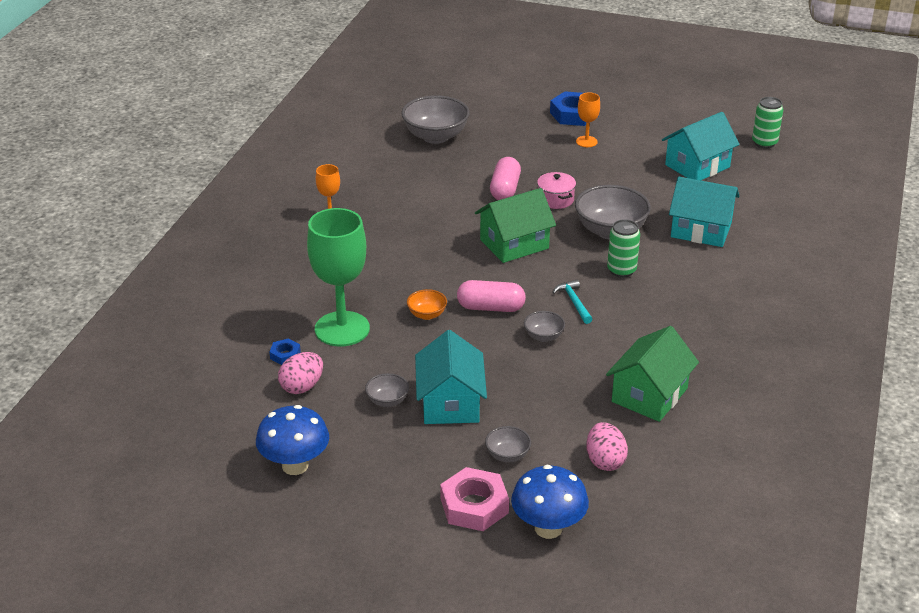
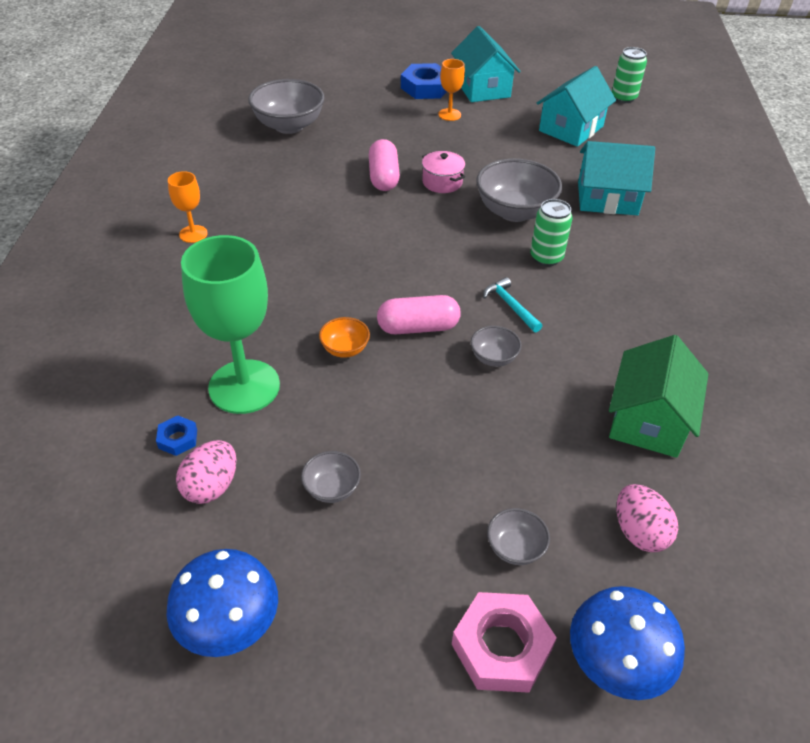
camera: 15 degrees left, 10 degrees up
turquoise house [415,330,487,424] -> turquoise house moved to [451,26,521,102]
green house [475,188,556,263] -> none

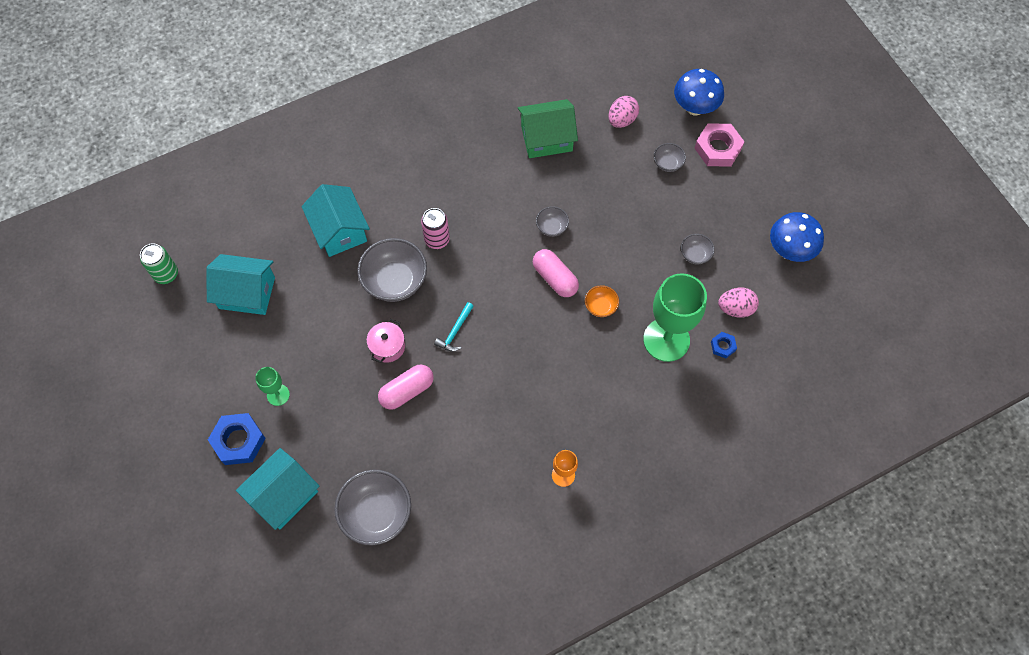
camera: 120 degrees left, 20 degrees up
orange goblet [438,59,465,121] -> green goblet [255,367,290,406]
turquoise house [451,26,521,102] -> turquoise house moved to [236,448,319,530]
turquoise hammer [483,277,542,332] -> turquoise hammer moved to [434,302,474,352]
green can [530,199,572,267] -> pink can [421,208,450,249]

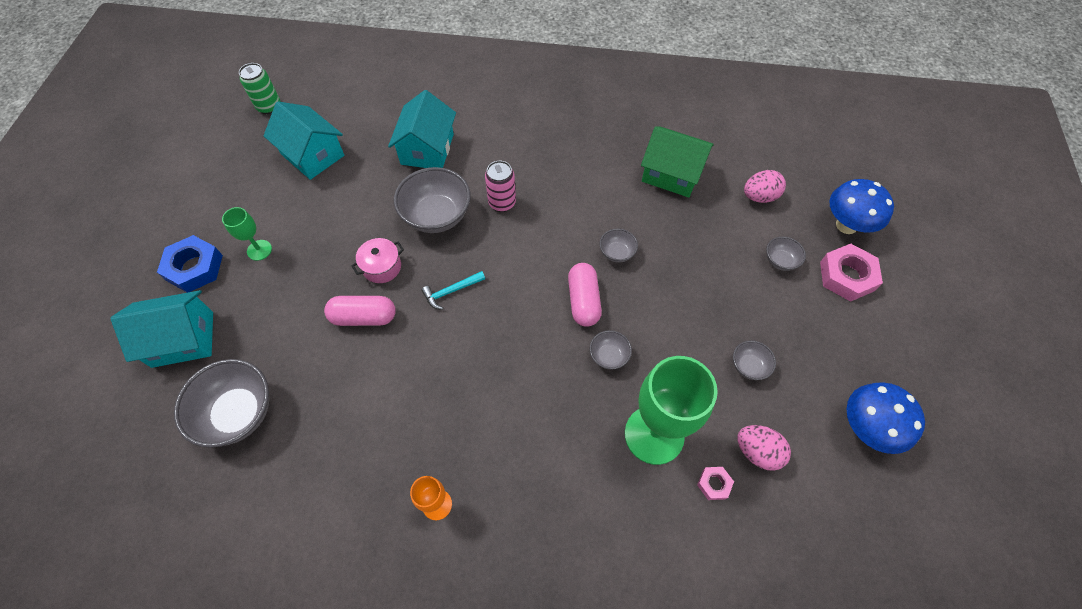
camera: 35 degrees right, 5 degrees down
orange bowl [585,285,619,317] -> grey bowl [590,330,632,370]
blue nut [711,332,737,358] -> pink nut [697,467,734,500]

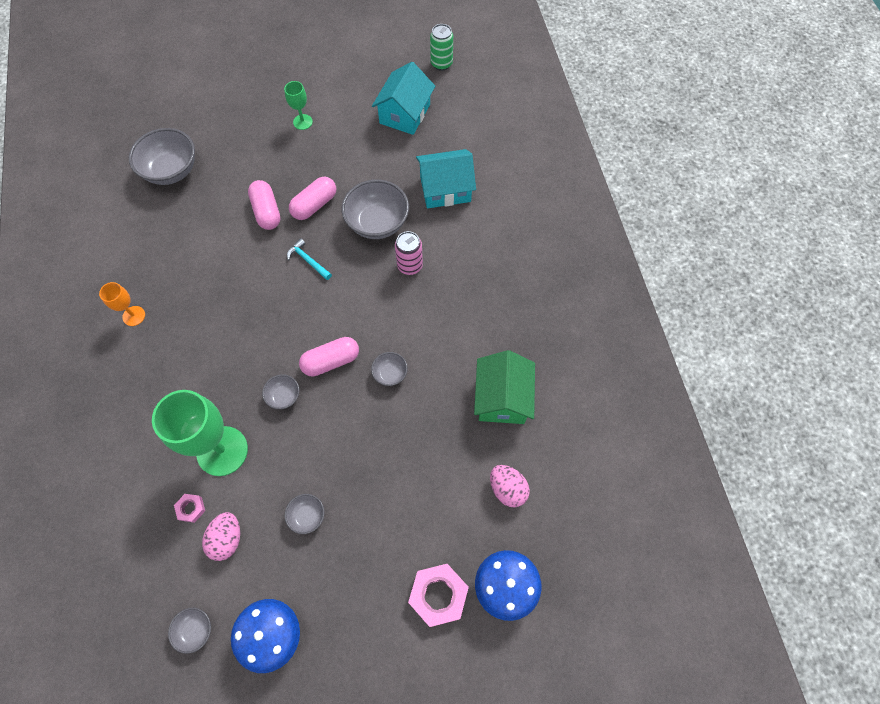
camera: 70 degrees right, 5 degrees up
turquoise house [111,290,213,368] -> none
blue nut [157,235,223,293] -> none
pink pot [351,238,404,283] -> pink capsule [289,177,336,220]
grey bowl [766,236,806,271] -> grey bowl moved to [168,608,211,654]

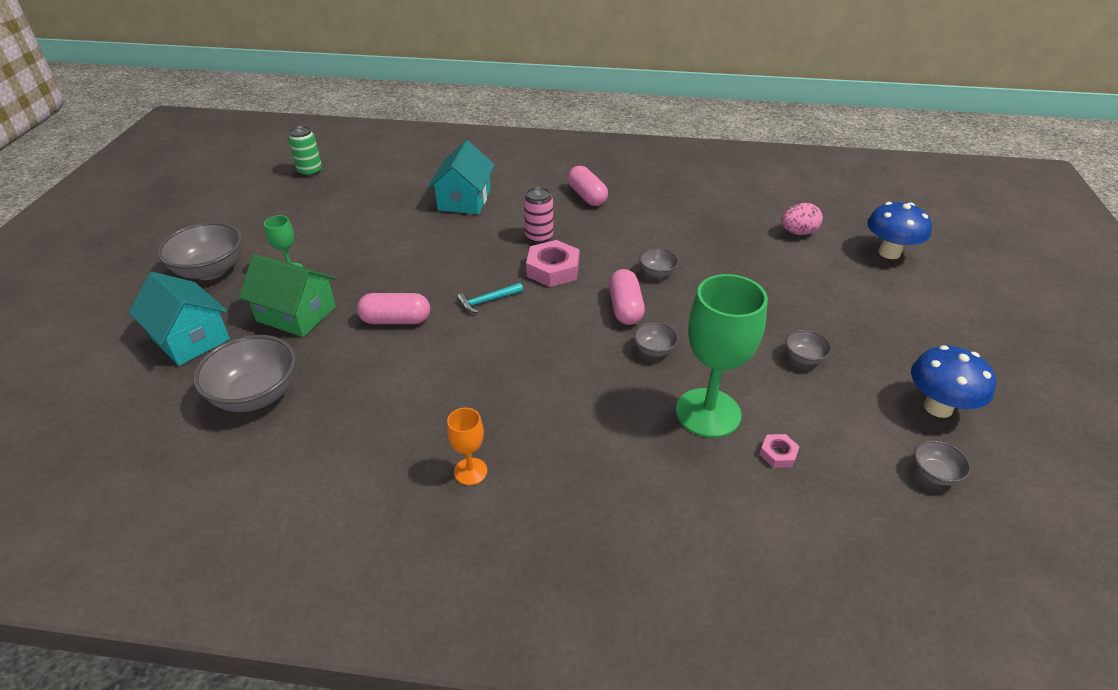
camera: 70 degrees left, 25 degrees down
pink egg [202,512,240,561] -> none
pink capsule [289,177,336,220] -> pink capsule moved to [568,166,608,206]
grey bowl [341,179,409,239] -> grey bowl moved to [157,222,243,280]
turquoise house [372,62,435,135] -> turquoise house moved to [129,272,230,366]
pink nut [408,564,469,627] -> pink nut moved to [526,240,580,287]
green house [474,350,535,424] -> green house moved to [239,254,336,337]

